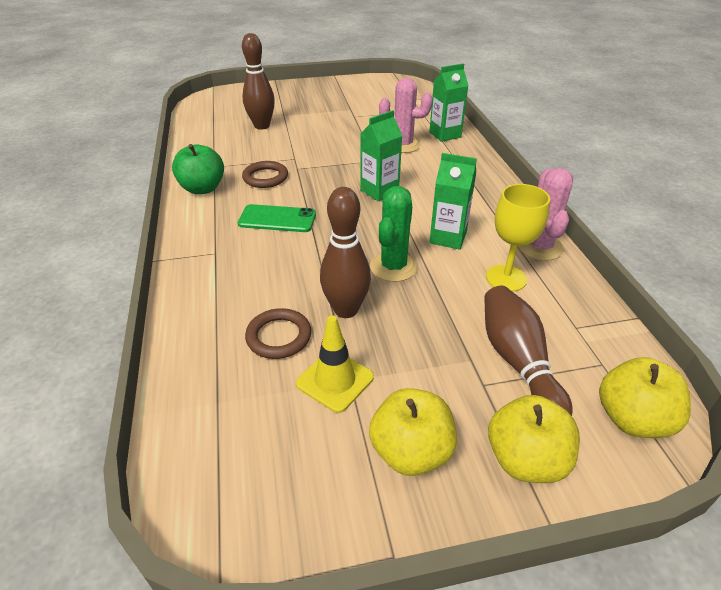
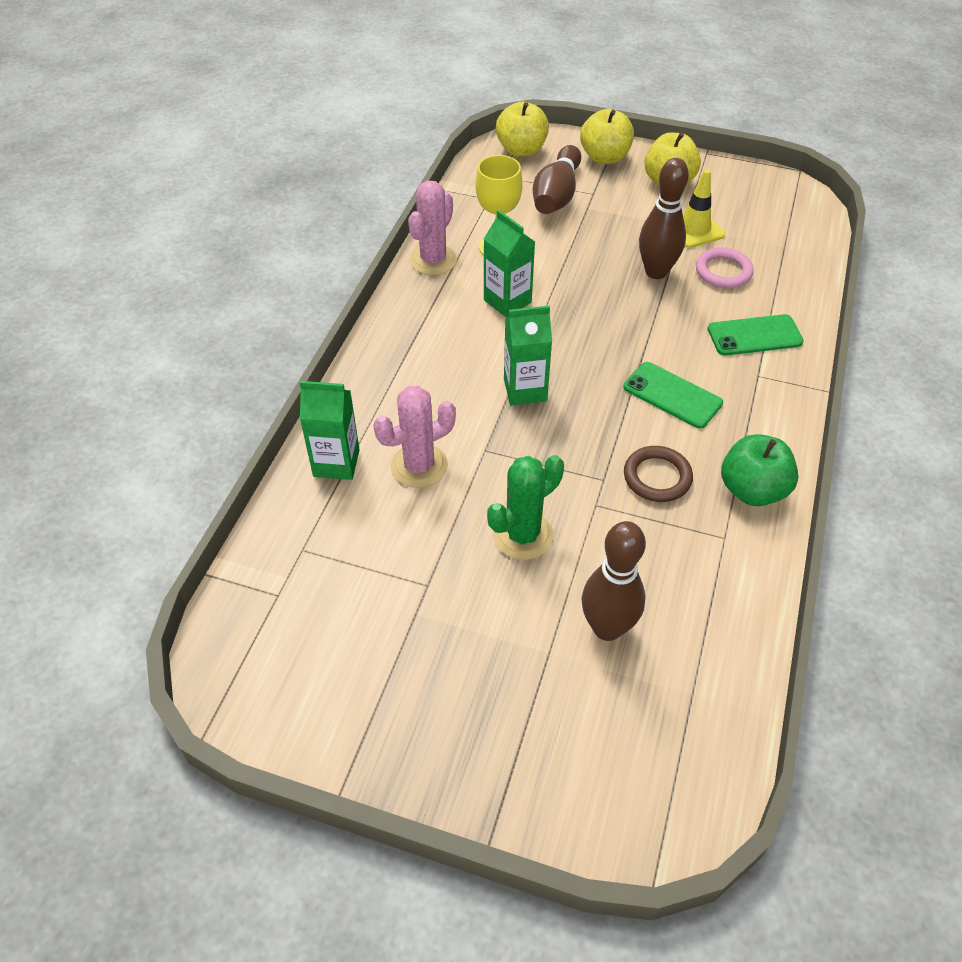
camera: 150 degrees left, 10 degrees up
brown ring [245,308,311,359] -> pink ring [696,247,754,288]
green cactus [370,186,418,282] -> green cactus moved to [487,455,564,560]
pink cactus [379,78,433,153] -> pink cactus turned 75 degrees counterclockwise [373,386,456,488]
none -> green phone [708,314,804,356]

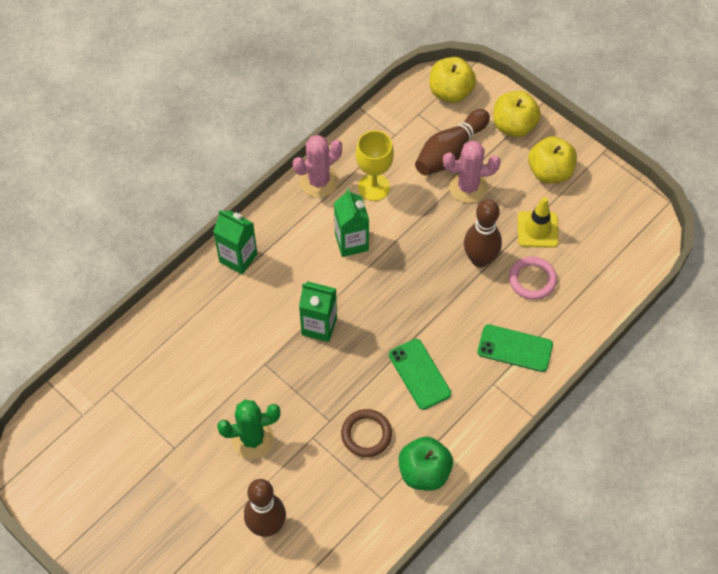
camera: 25 degrees right, 10 degrees up
green carton [300,381,360,480] -> green carton moved to [213,210,257,274]
pink cactus [373,386,456,488] -> pink cactus moved to [443,140,501,203]

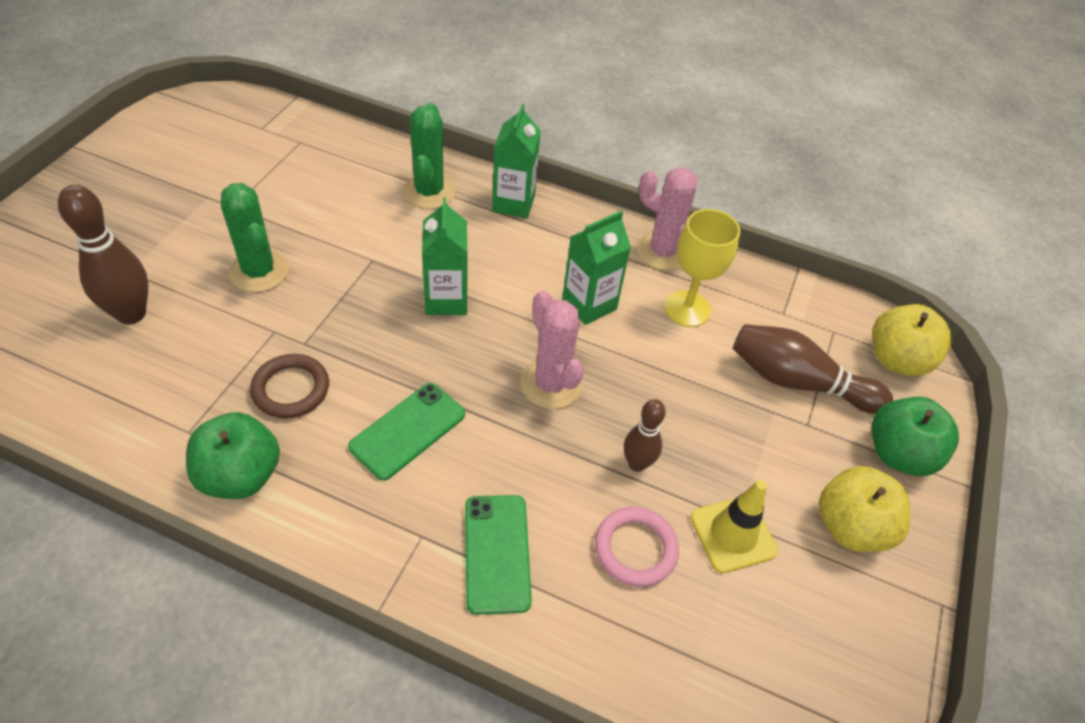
camera: 65 degrees right, 10 degrees down
pink cactus [443,140,501,203] -> pink cactus moved to [520,291,584,409]
brown bowling pin [464,199,502,267] -> brown bowling pin [624,399,666,472], size x0.60
yellow apple [493,91,541,137] -> green apple [872,397,959,476]
none -> green cactus [403,103,455,209]

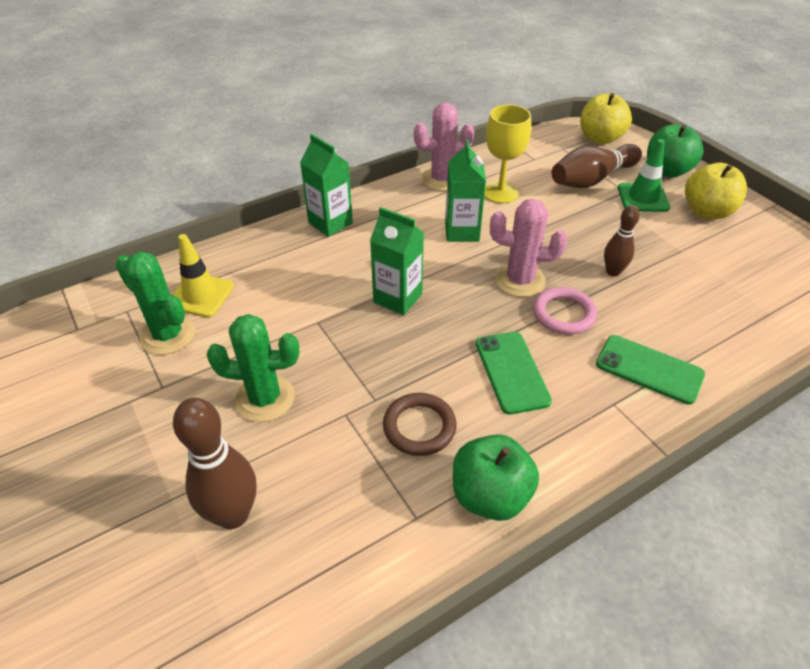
camera: 50 degrees left, 5 degrees down
green cactus [403,103,455,209] -> green cactus moved to [116,252,195,355]
pink ring [595,507,679,587] -> pink ring moved to [533,287,597,335]
yellow traffic cone [690,480,778,573] -> yellow traffic cone moved to [172,234,234,317]
none -> green traffic cone [618,139,670,212]

